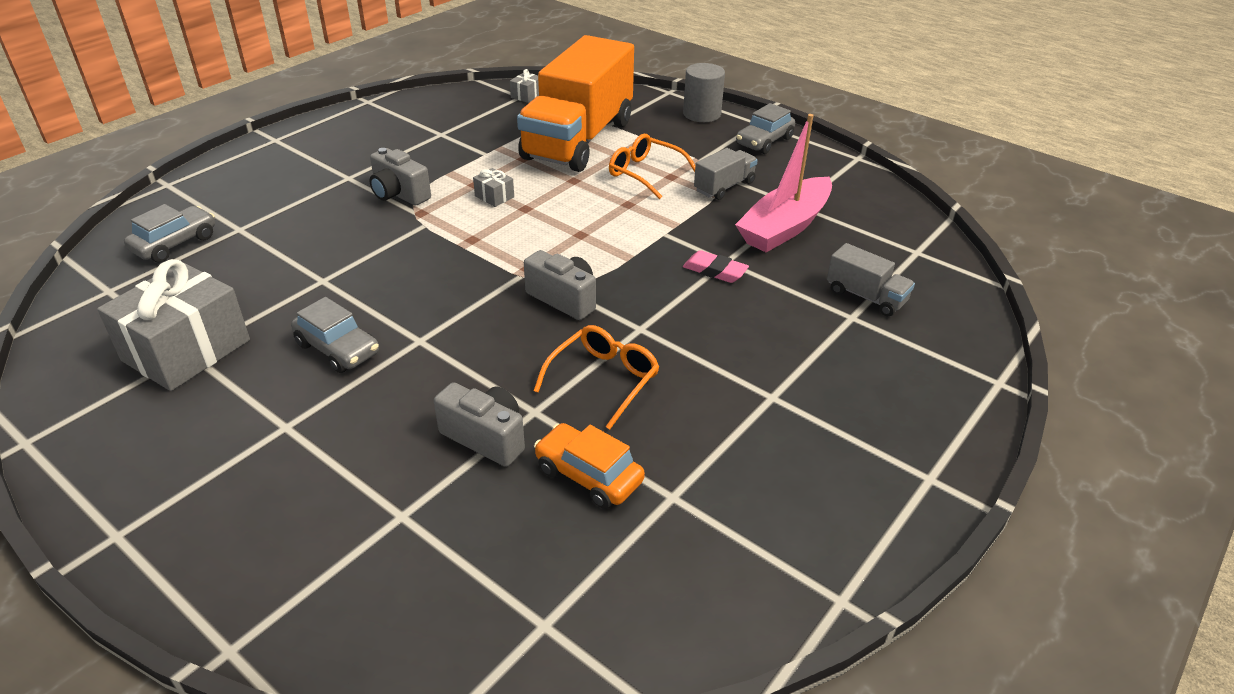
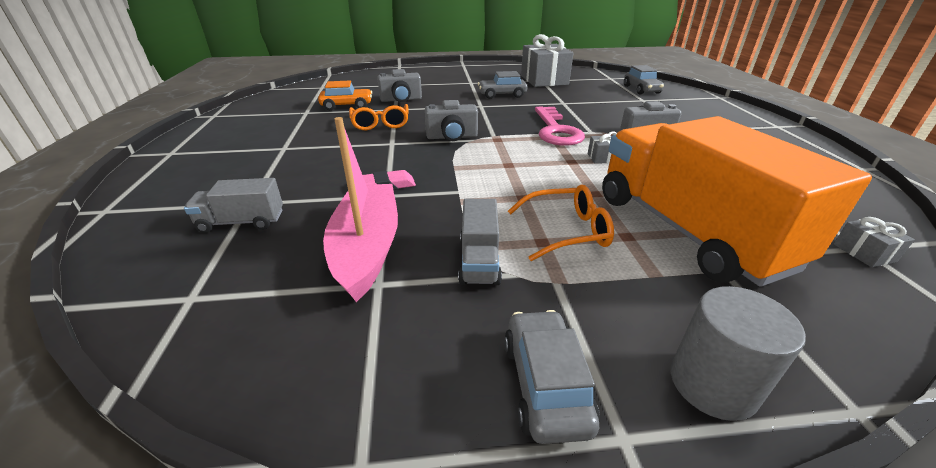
camera: 135 degrees right, 5 degrees down
none -> pink key [535,106,585,146]

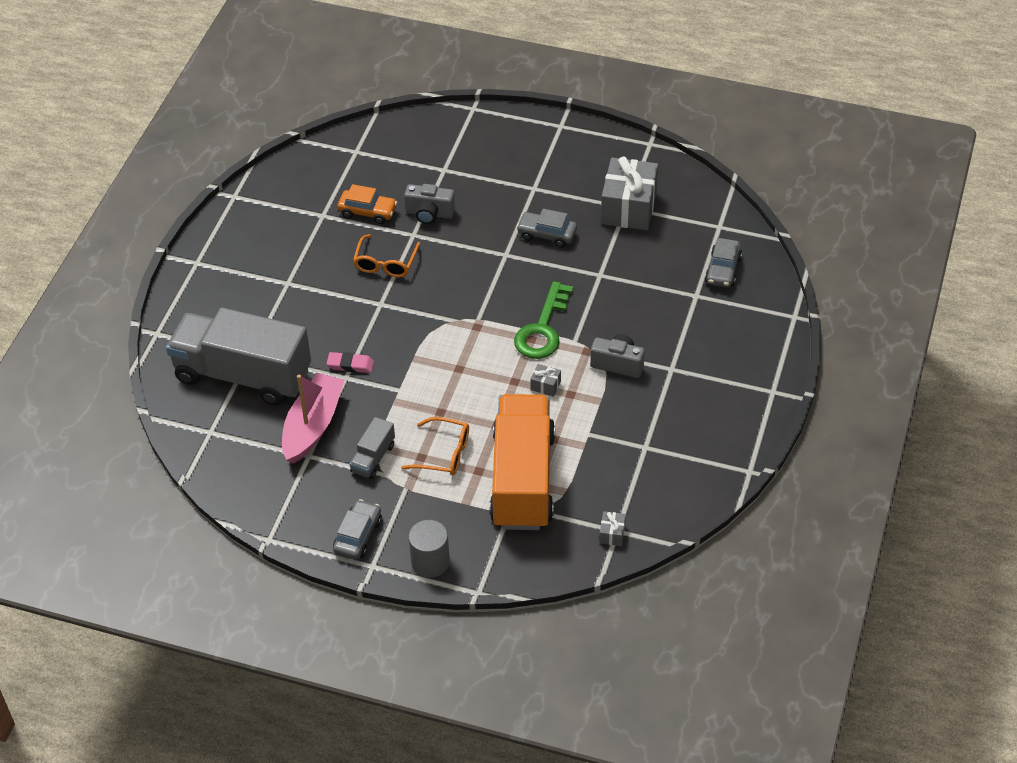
camera: 25 degrees right, 15 degrees up
grey truck [184,178,283,233] -> grey truck [166,307,311,406], size x2.40
grey camera [425,100,478,141] -> none
pink key [535,106,585,146] -> green key [514,281,573,359]

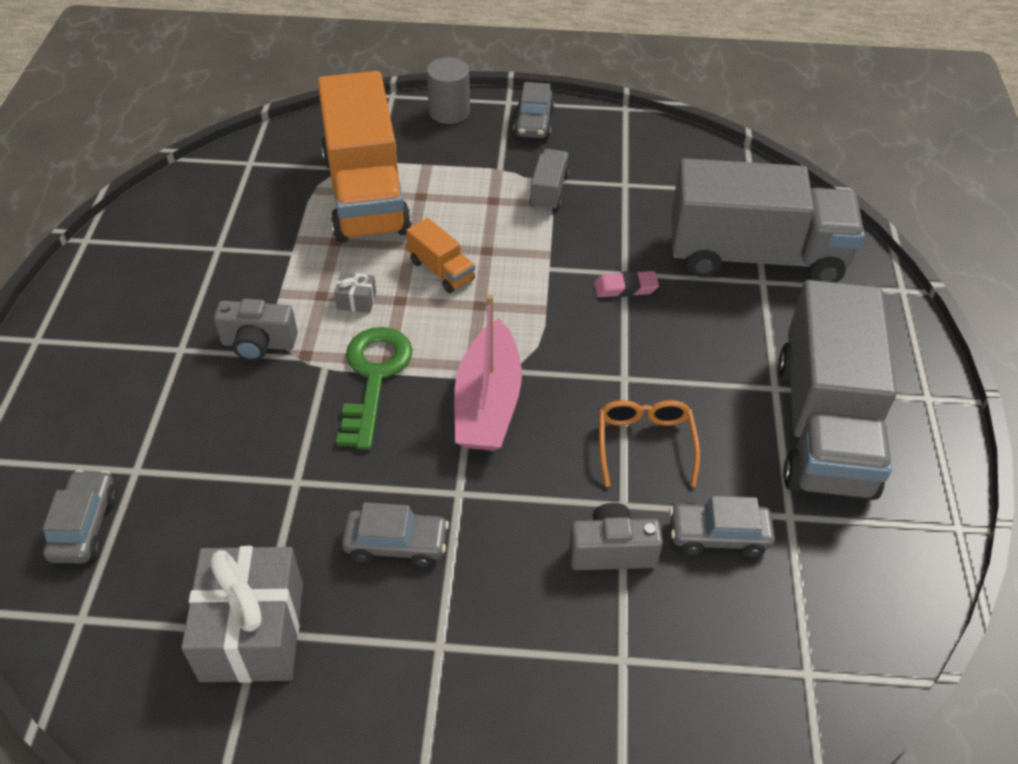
camera: 165 degrees right, 0 degrees up
pink boat [282,373,344,464] -> pink boat moved to [454,294,522,451]
orange car [338,184,397,224] -> grey car [669,496,775,557]
orange glasses [401,417,469,476] -> none
grey gift [599,511,626,546] -> none
none -> orange truck [406,218,475,293]
none -> grey truck [778,280,897,500]

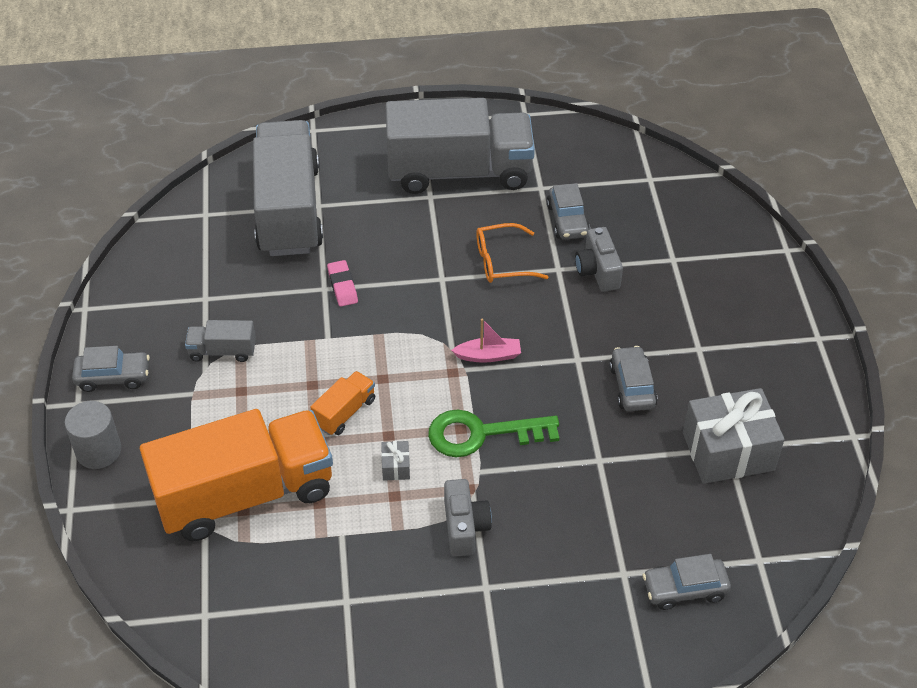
camera: 100 degrees left, 0 degrees up
pink boat [454,294,522,451] -> pink boat [451,319,521,363], size x0.53

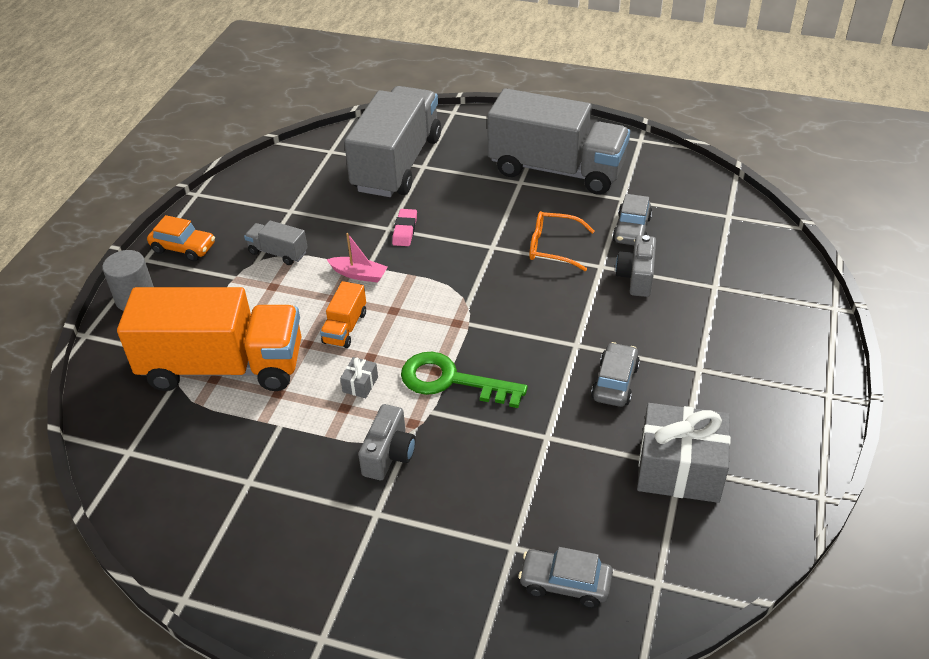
camera: 25 degrees right, 5 degrees down
grey car [72,346,150,392] -> orange car [147,215,215,261]
orange truck [311,371,375,435] -> orange truck turned 135 degrees clockwise [320,281,366,348]
pink boat [451,319,521,363] -> pink boat moved to [326,233,388,283]

